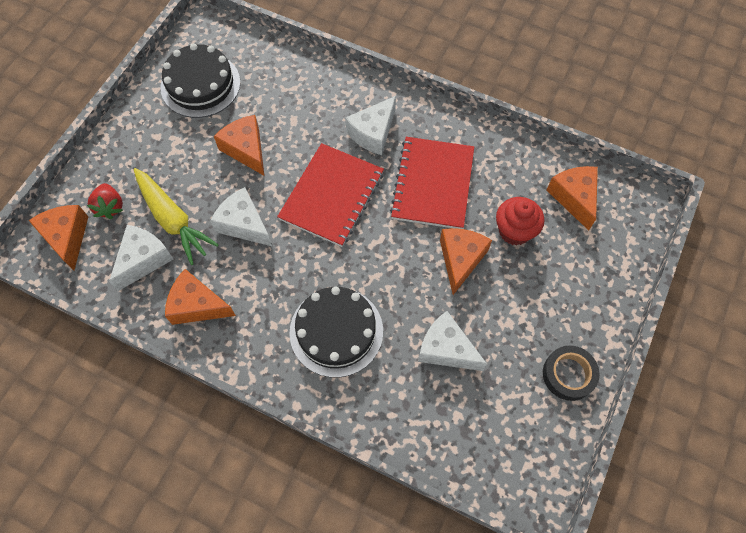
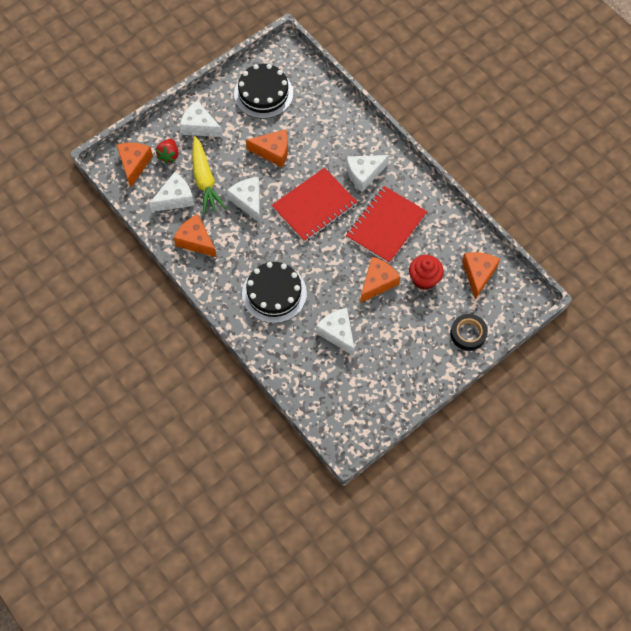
camera: 25 degrees right, 0 degrees up
orange cheese [214,115,264,176] -> orange cheese turned 105 degrees clockwise [246,129,288,167]
black tape [543,346,600,401] -> black tape moved to [450,314,488,351]
none -> white cheese [180,100,223,137]

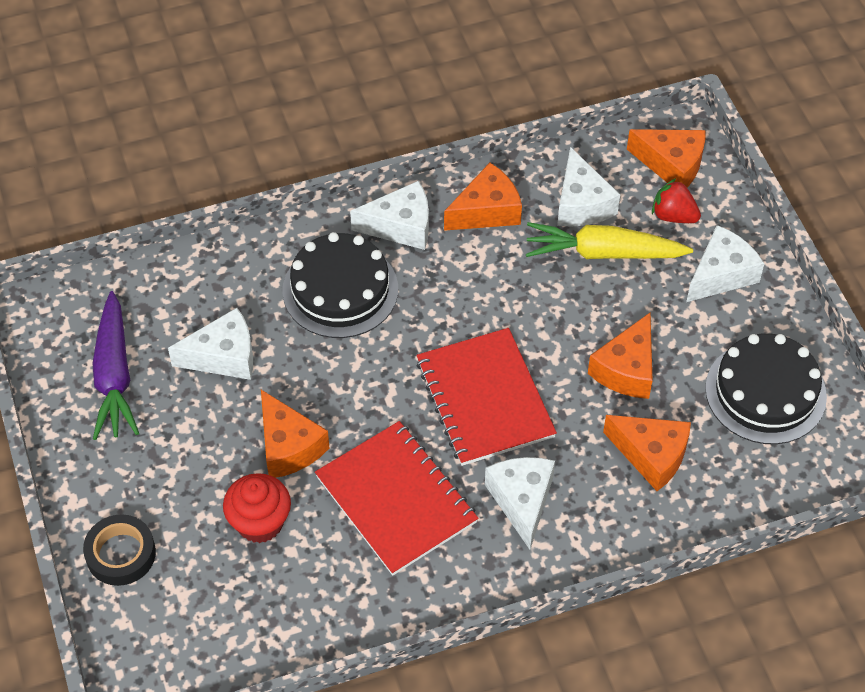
camera: 110 degrees right, 10 degrees down
white cheese [227,177,260,223] -> white cheese moved to [350,181,429,250]
orange cheese [462,252,500,300] -> orange cheese moved to [603,415,691,491]
none -> purple carrot [92,291,139,440]

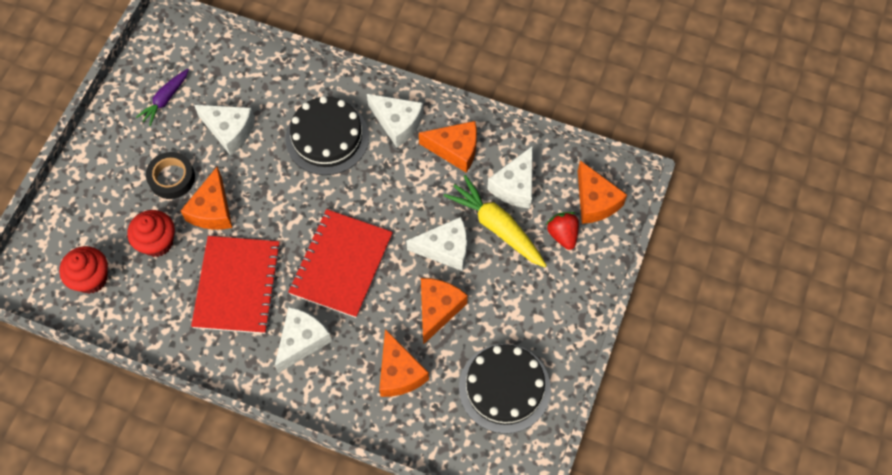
camera: 40 degrees right, 10 degrees up
black tape [83,514,156,586] -> black tape moved to [146,152,195,199]
purple carrot [92,291,139,440] -> purple carrot [136,69,189,126], size x0.61
orange cheese [588,312,653,399] -> orange cheese turned 135 degrees clockwise [421,278,468,345]
white cheese [686,225,764,302] -> white cheese moved to [406,217,467,271]
none -> red cupcake [59,246,108,294]

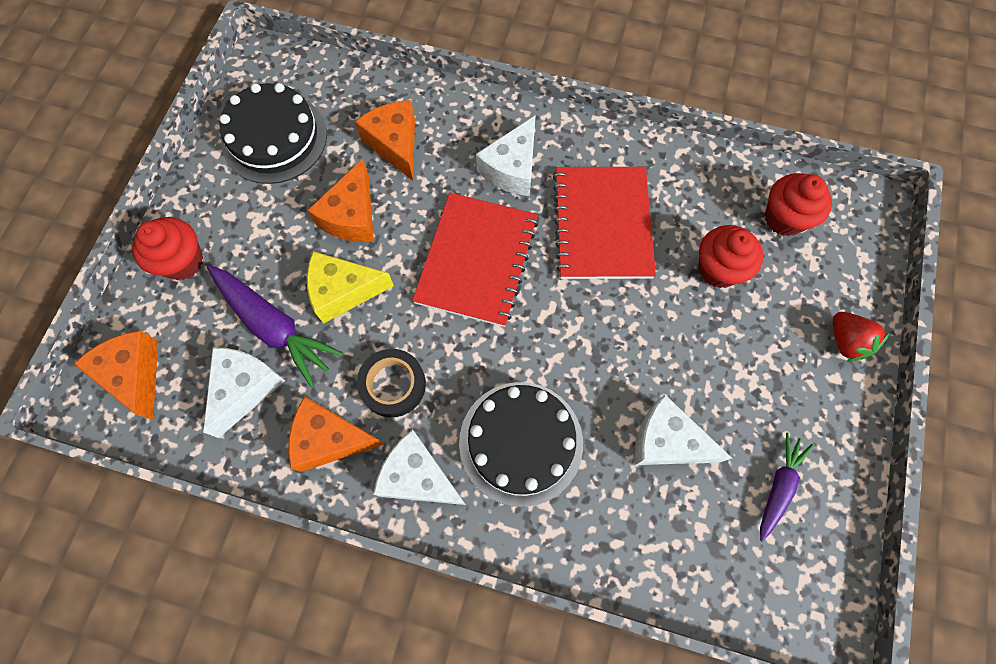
camera: 175 degrees right, 5 degrees up
black tape [146,152,195,199] -> black tape moved to [357,349,426,418]
orange cheese [181,166,232,230] -> none
white cheese [406,217,467,271] -> yellow cheese [307,251,394,323]
yellow carrot [444,175,547,267] -> purple carrot [207,265,343,387]
red strawberry [546,212,579,250] -> red strawberry moved to [833,312,890,361]
none -> red cupcake [132,217,203,280]

